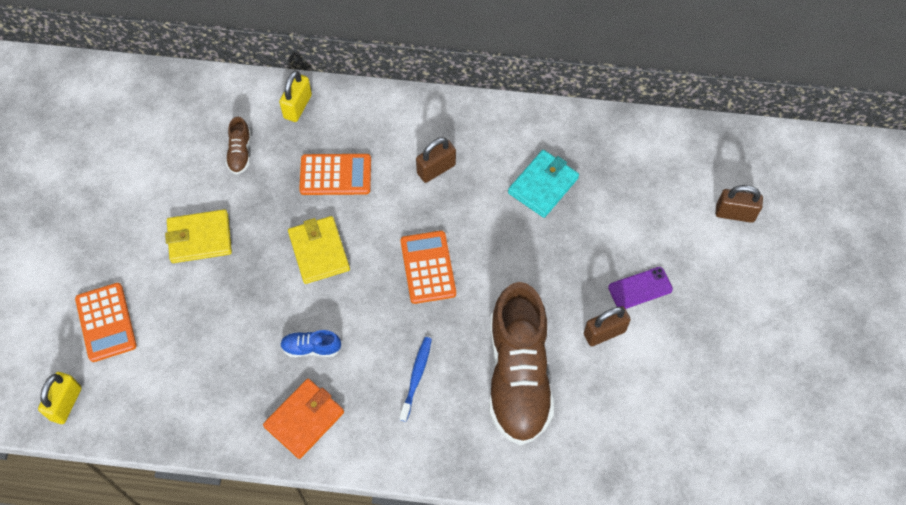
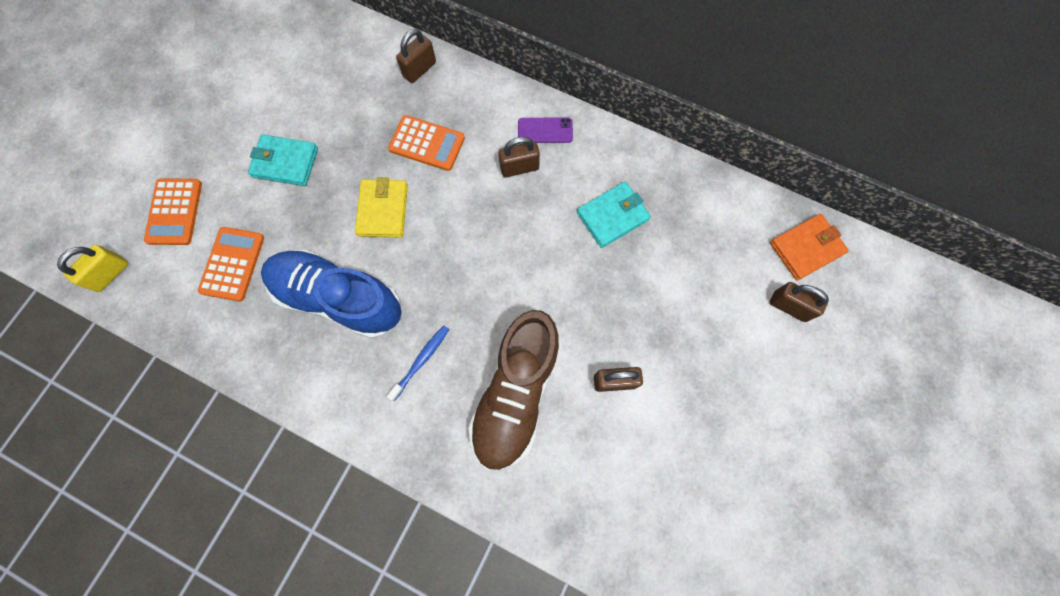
camera: 20 degrees right, 10 degrees up
yellow wallet [165,209,232,263] -> turquoise wallet [248,134,318,186]
brown shoe [226,117,251,174] -> none
orange wallet [263,379,344,459] -> orange wallet moved to [770,214,849,280]
yellow padlock [279,71,312,122] -> brown padlock [396,29,436,83]
blue shoe [280,330,341,357] -> blue shoe [261,249,402,339], size x2.47
orange calculator [401,231,456,304] -> orange calculator moved to [198,227,264,301]
purple phone [608,267,673,309] -> purple phone moved to [518,118,573,143]

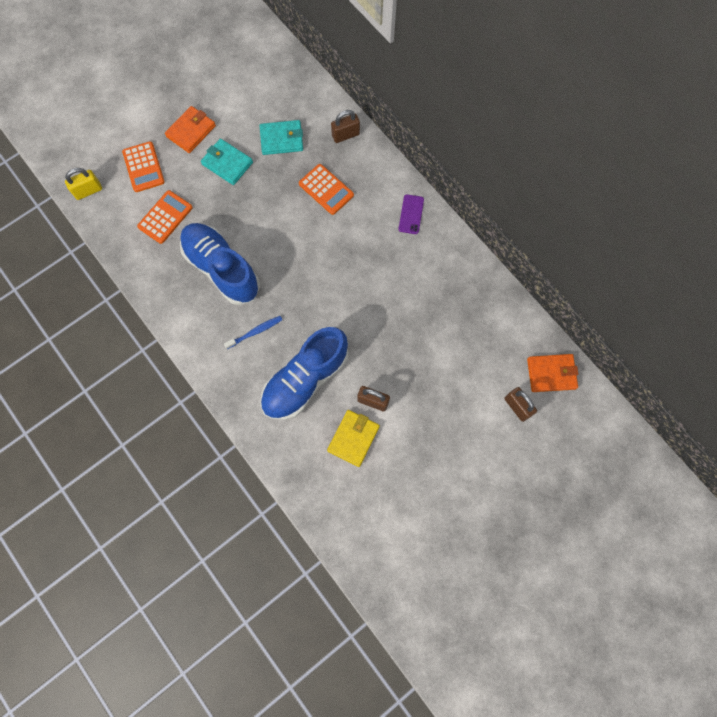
camera: 25 degrees right, 0 degrees up
orange calculator [144,178,202,245] -> orange calculator turned 45 degrees counterclockwise [122,141,165,192]
yellow wallet [355,177,408,238] -> yellow wallet moved to [327,410,380,467]
brown shoe [468,310,561,470] -> blue shoe [260,327,349,420]
brown padlock [499,137,540,178] -> none
purple phone [518,118,573,143] -> purple phone turned 75 degrees clockwise [399,194,424,234]
turquoise wallet [577,182,651,248] -> turquoise wallet moved to [260,120,303,155]
none -> orange wallet [165,106,216,153]

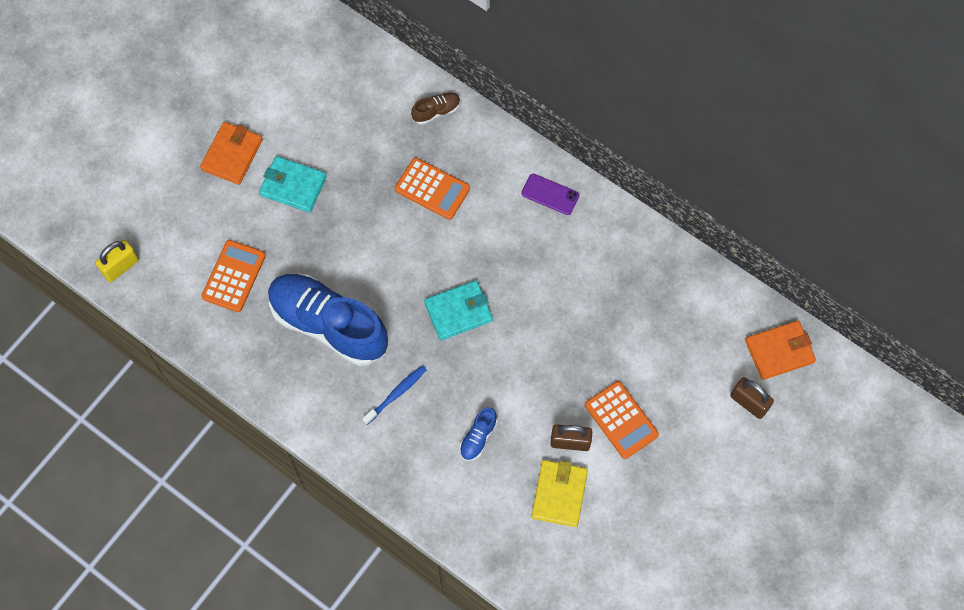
camera: 15 degrees left, 5 degrees down
orange calculator [122,141,165,192] -> orange calculator moved to [585,381,659,459]
turquoise wallet [260,120,303,155] -> turquoise wallet moved to [424,280,493,340]
blue shoe [260,327,349,420] -> blue shoe [460,407,497,461], size x0.41
brown padlock [331,110,360,143] -> brown shoe [411,93,460,125]
purple phone [399,194,424,234] -> purple phone turned 60 degrees counterclockwise [521,174,579,215]

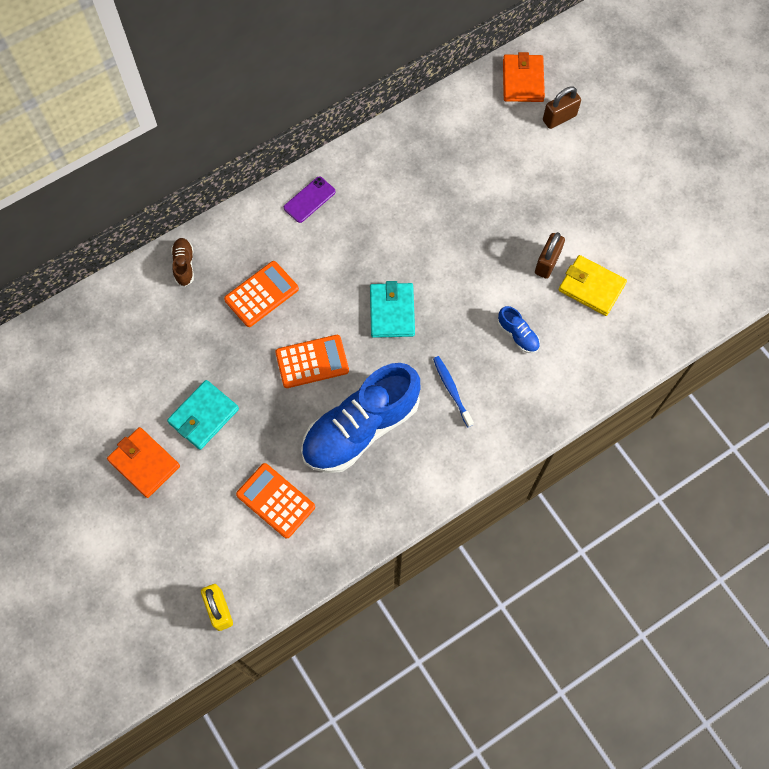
camera: 70 degrees left, 0 degrees up
orange calculator [585,381,659,459] -> orange calculator moved to [275,335,349,388]

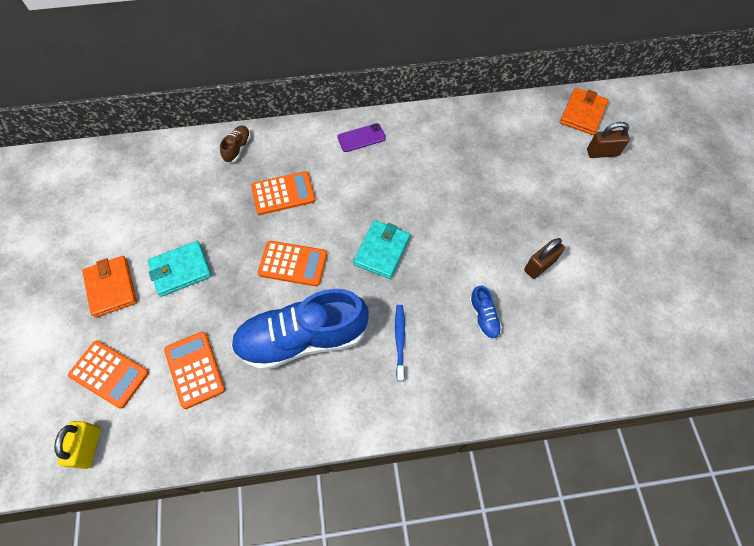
camera: 25 degrees right, 5 degrees down
yellow wallet [559,255,627,316] -> none
none -> orange calculator [68,340,149,409]

